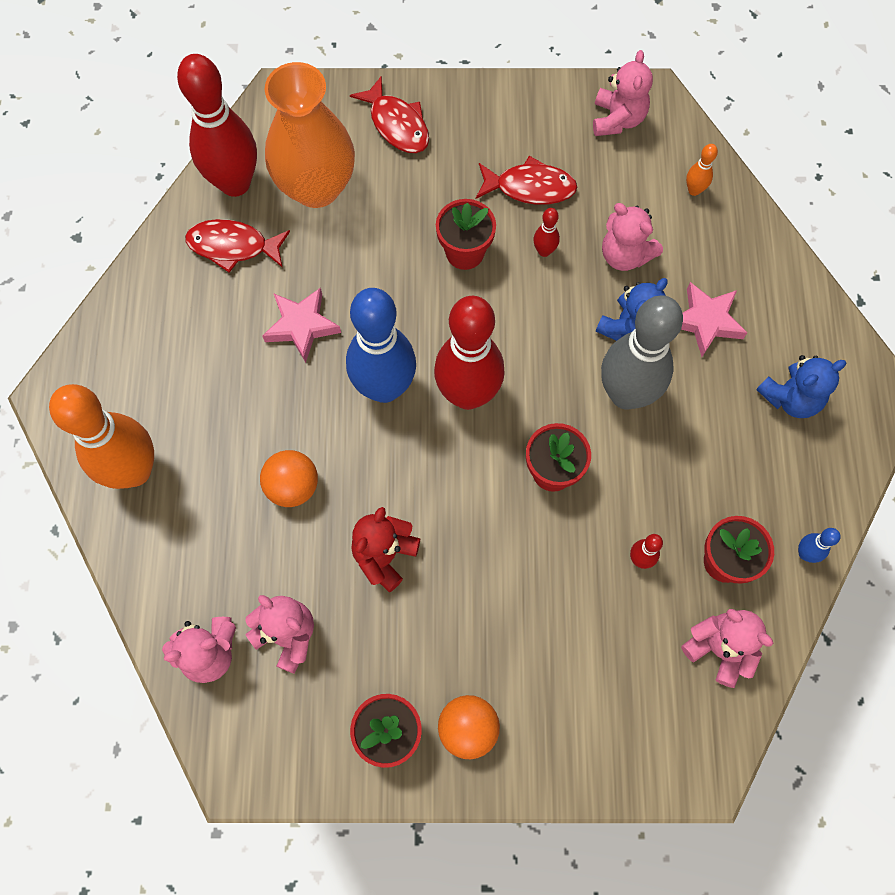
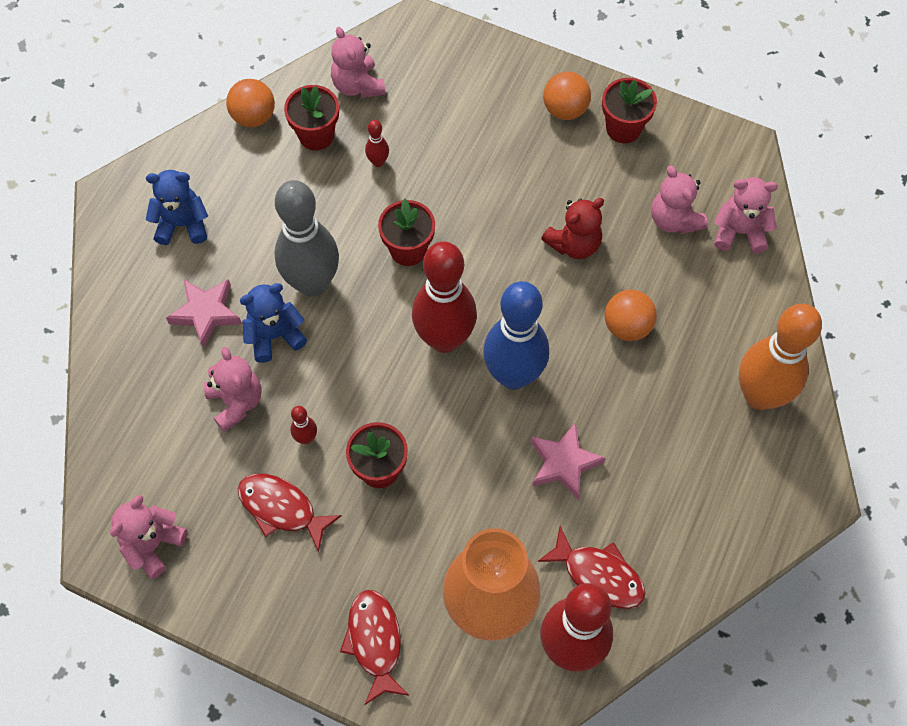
camera: 155 degrees left, 5 degrees down
orange bowling pin [686,144,718,196] -> none
blue bowling pin [798,528,841,563] -> orange ball [226,79,275,127]

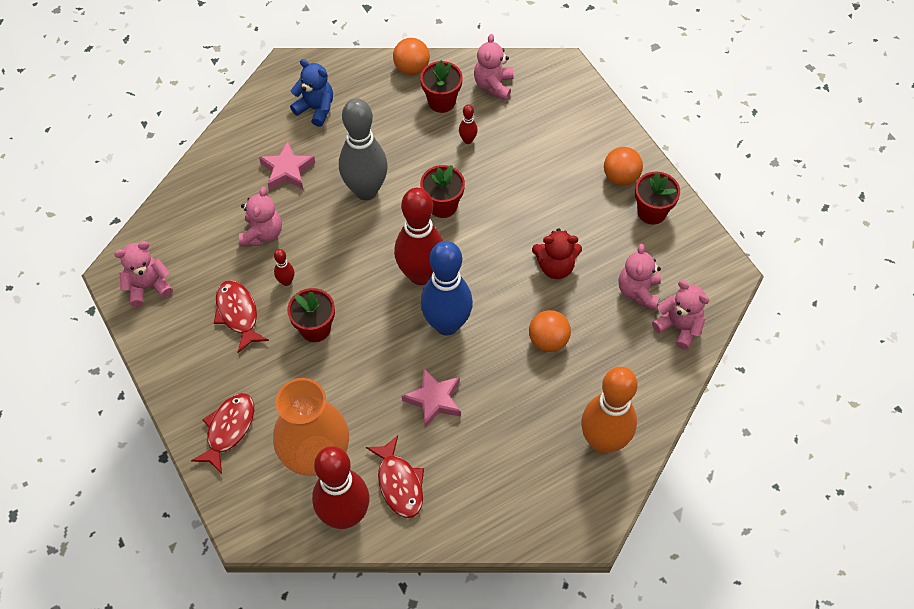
camera: 35 degrees right, 5 degrees down
blue teddy bear [240,283,307,363] -> none

